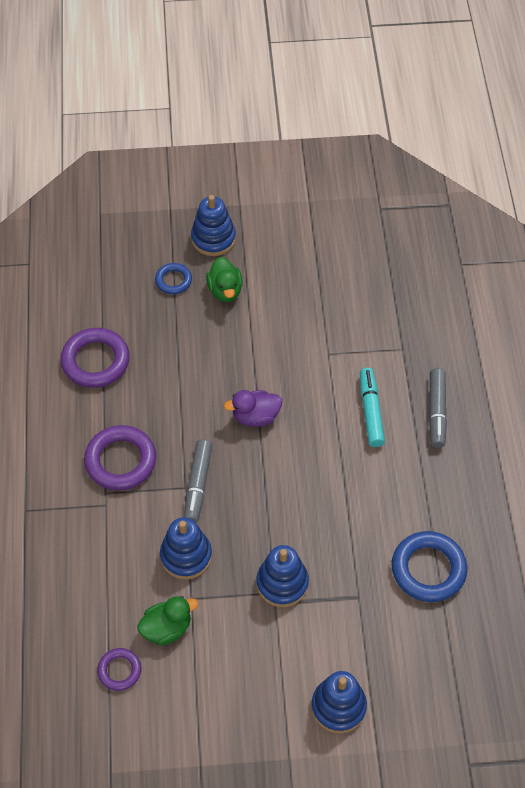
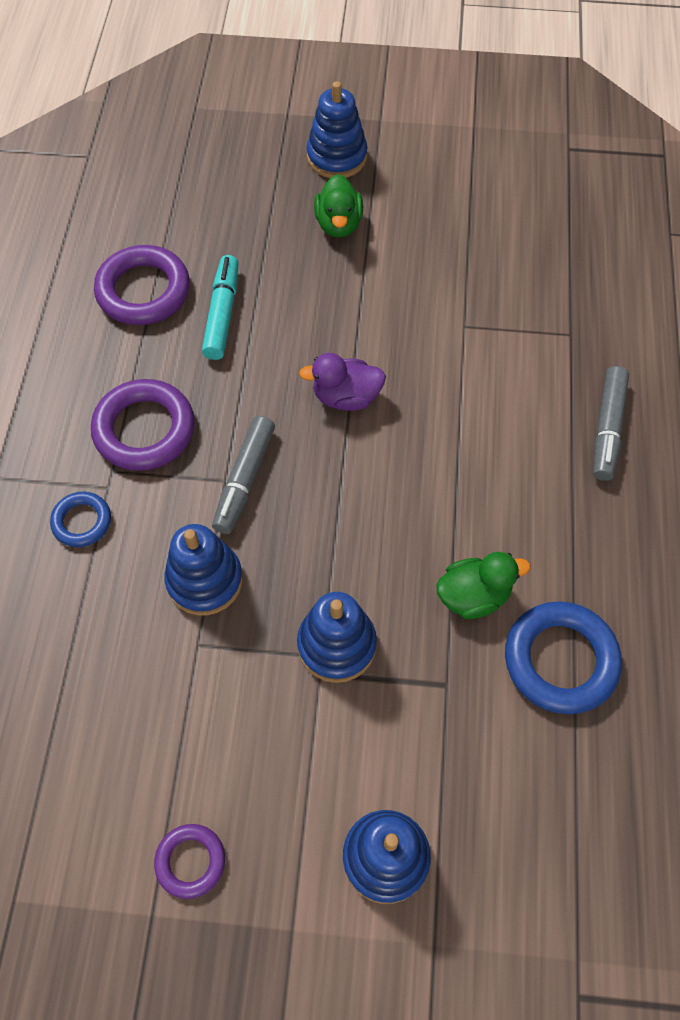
camera: 10 degrees right, 5 degrees up
purple ring [97,648,141,691] -> purple ring moved to [154,824,225,899]
green duck [137,596,198,646] -> green duck moved to [436,552,531,619]
blue ring [155,263,192,294] -> blue ring moved to [50,492,111,547]
turquoise marker [360,368,385,447] -> turquoise marker moved to [202,255,239,360]

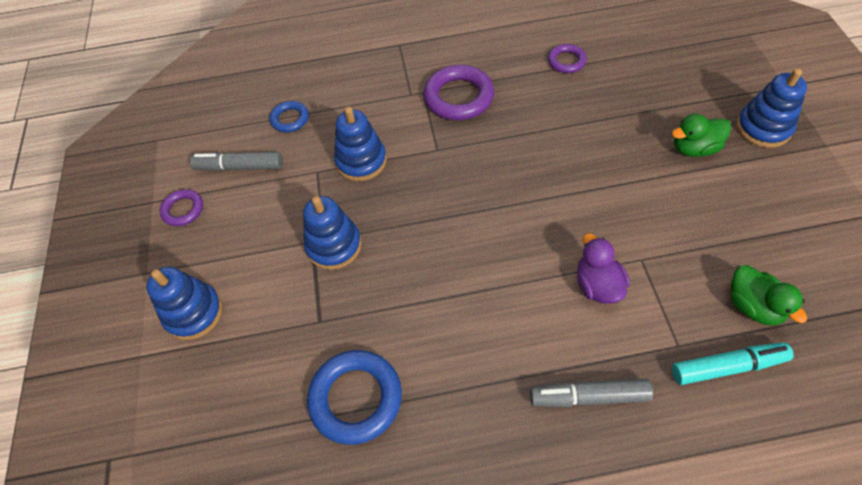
camera: 80 degrees right, 5 degrees down
blue ring [50,492,111,547] -> blue ring moved to [270,101,309,132]
purple ring [94,245,190,325] -> purple ring [548,44,587,73], size x0.56
turquoise marker [202,255,239,360] -> turquoise marker moved to [672,342,794,385]
grey marker [212,416,275,534] -> grey marker moved to [190,152,283,171]
purple duck [299,353,386,411] -> purple duck moved to [577,234,630,304]
green duck [436,552,531,619] -> green duck moved to [731,265,807,325]

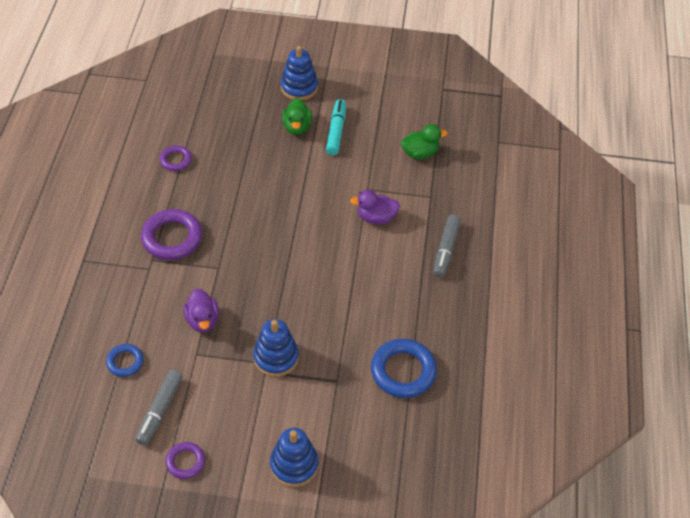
camera: 80 degrees left, 5 degrees down
blue stacking toy [334,106,387,181] -> purple duck [184,289,219,333]
turquoise marker [672,342,794,385] -> turquoise marker moved to [326,99,346,155]

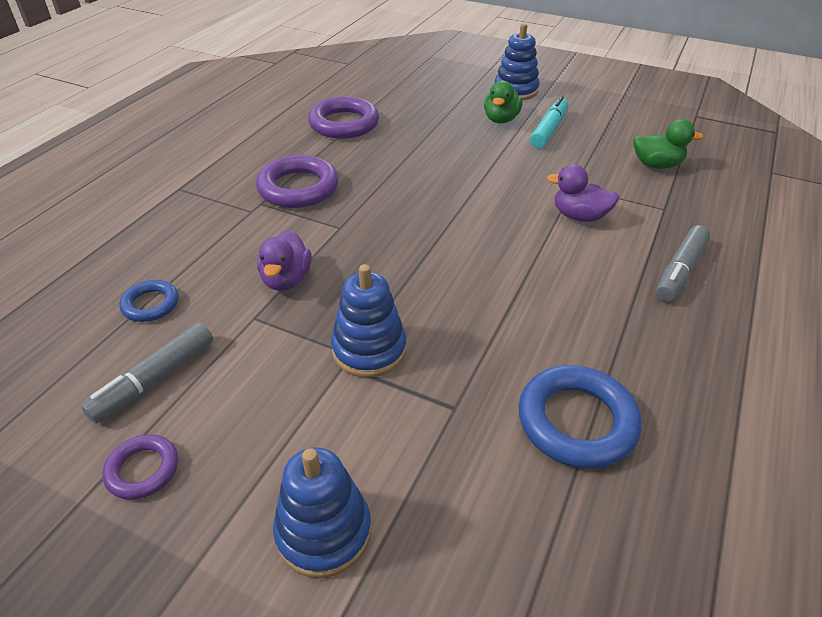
camera: 20 degrees right, 10 degrees down
purple ring [160,146,192,171] -> purple ring [308,97,379,139], size x1.79

